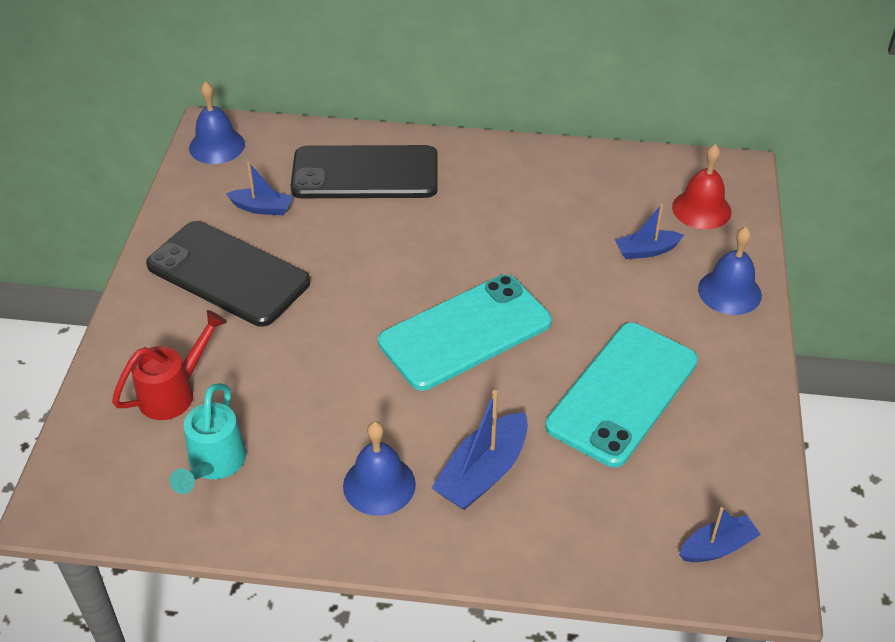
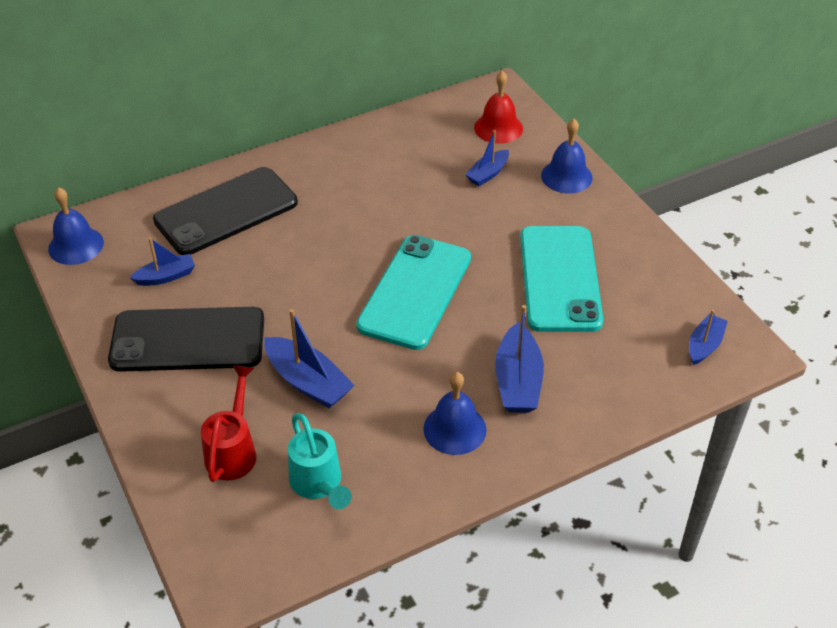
camera: 35 degrees left, 0 degrees up
none -> blue boat [264,309,354,408]

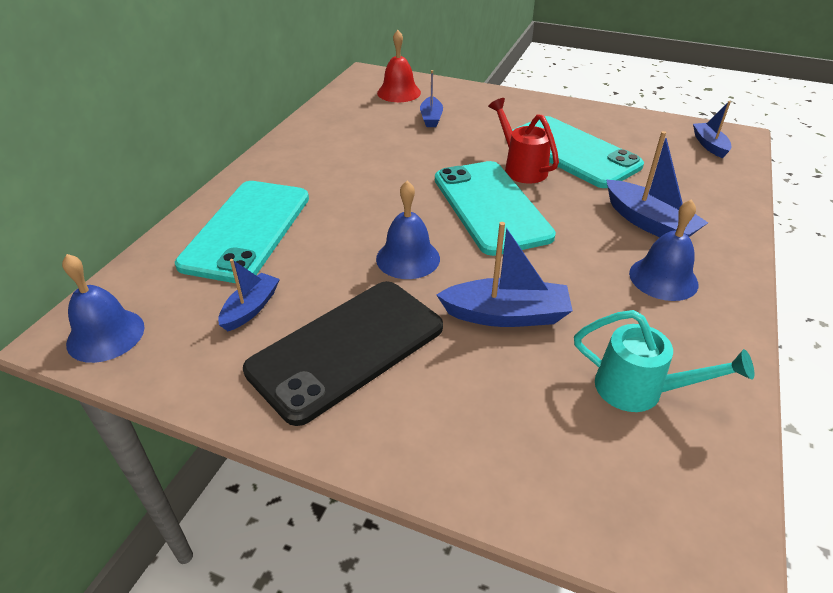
camera: 40 degrees left, 5 degrees down
black phone [153,167,298,255] -> turquoise phone [175,181,309,283]
red watering can [201,365,256,482] -> red watering can moved to [488,98,559,183]
blue bell [541,119,593,194] -> blue bell moved to [376,181,440,279]

